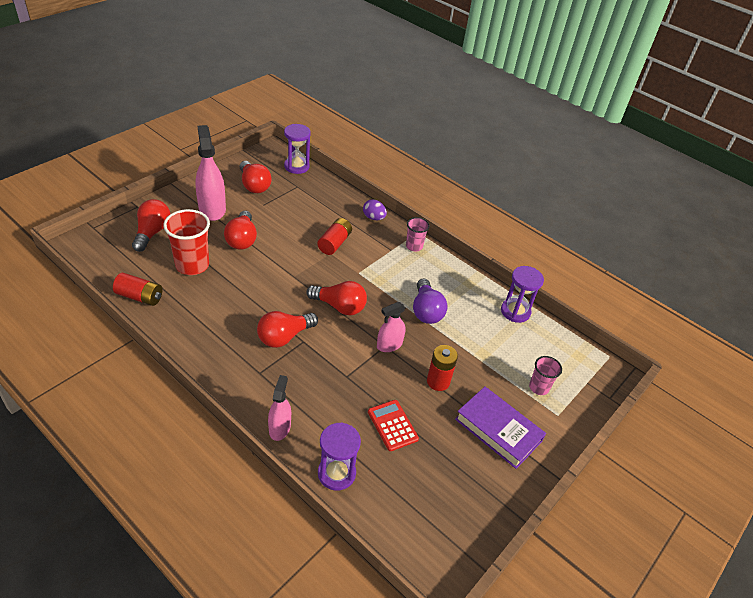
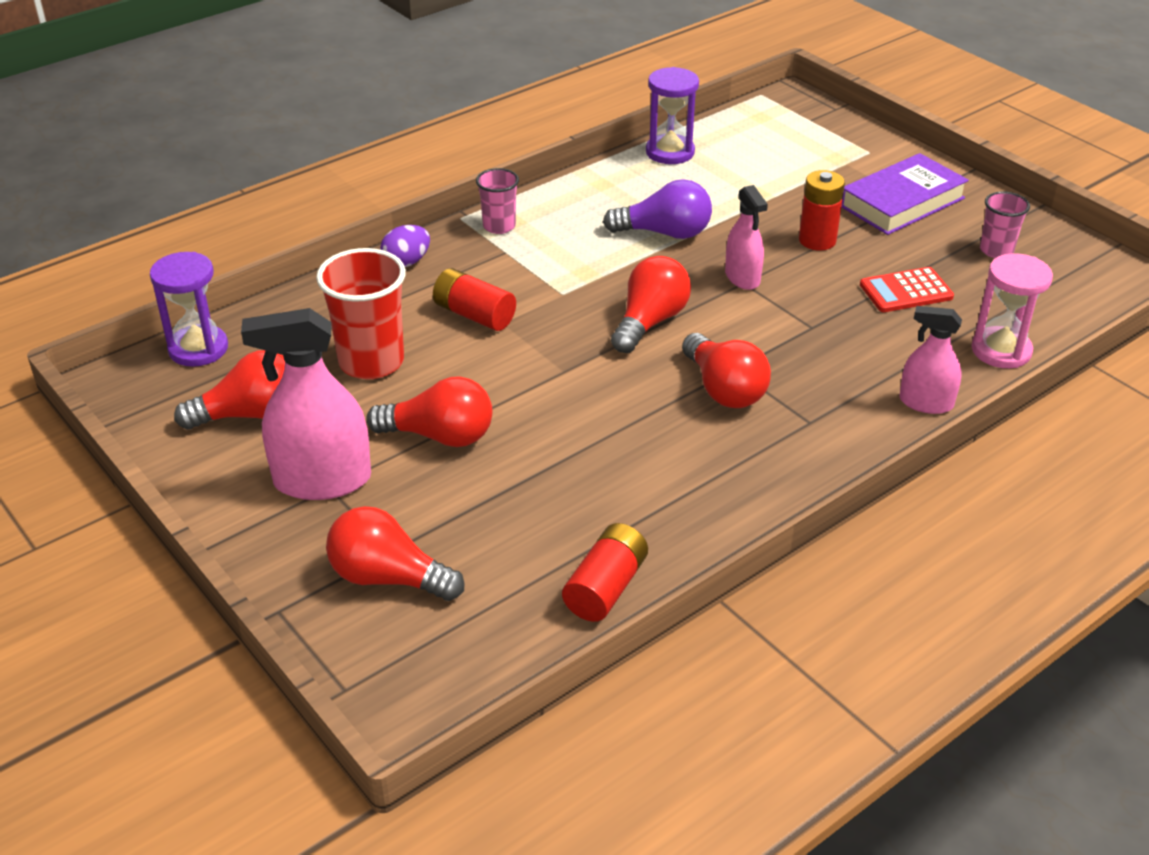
camera: 75 degrees left, 5 degrees down
red cup [163,209,210,275] -> red cup moved to [316,248,406,379]
purple hourglass [318,423,361,491] -> pink hourglass [971,253,1053,368]
pink cup [529,356,562,395] -> pink cup moved to [980,191,1030,258]

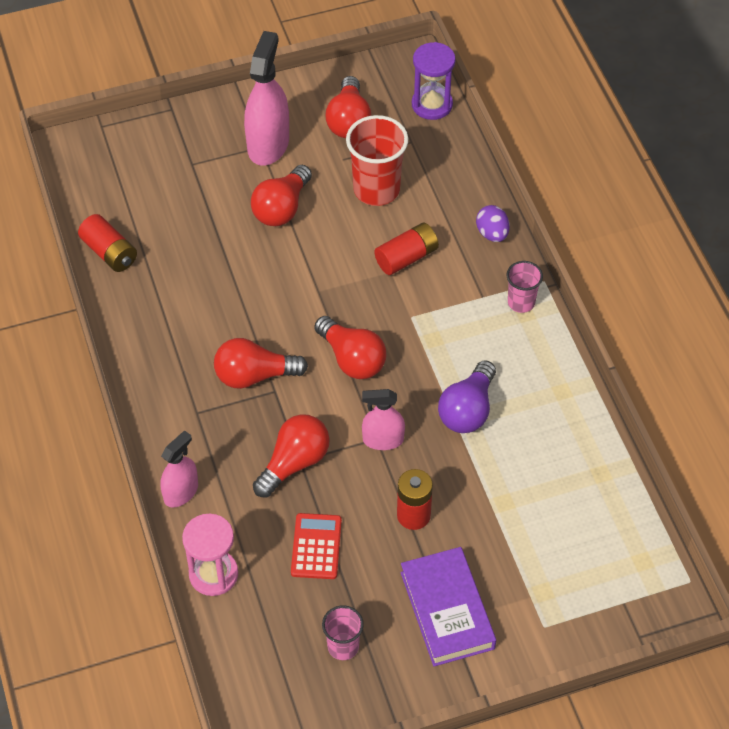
camera: 110 degrees right, 15 degrees up
red light bulb [326,506,465,601] -> red light bulb moved to [253,414,330,497]
purple hourglass [646,67,699,164] -> none

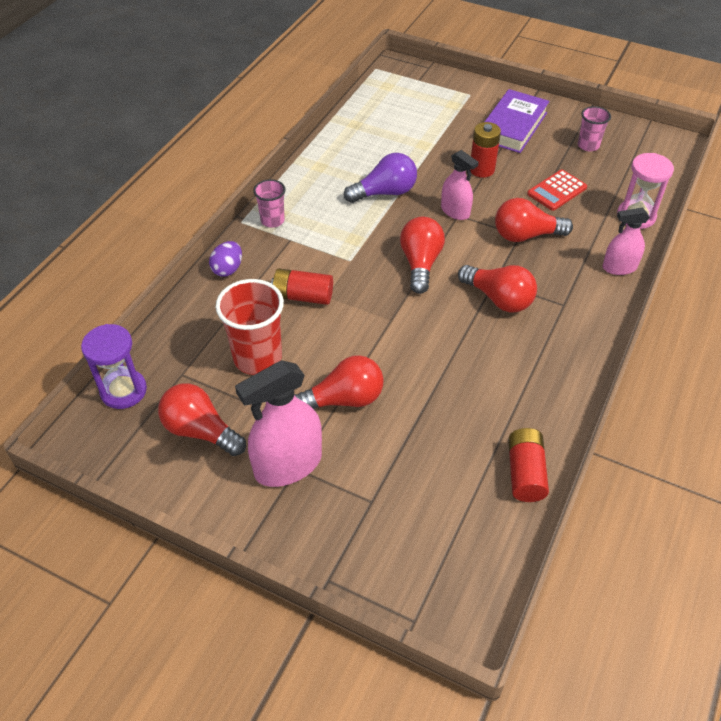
camera: 135 degrees left, 5 degrees down
red light bulb [326,76,371,138] -> red light bulb turned 105 degrees counterclockwise [158,383,246,456]

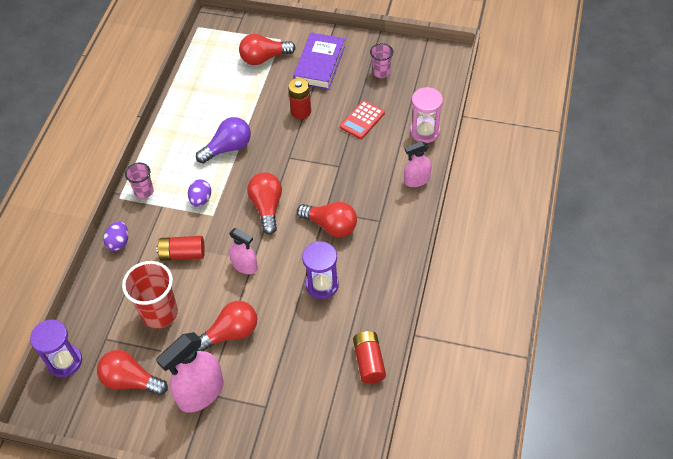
camera: 10 degrees left, 5 degrees up
pink spray bottle [441,150,479,220] -> pink spray bottle moved to [229,228,258,274]
red light bulb [495,198,573,242] -> red light bulb moved to [239,34,296,65]
none -> purple egg [188,179,211,207]
none -> purple hourglass [302,241,339,299]

